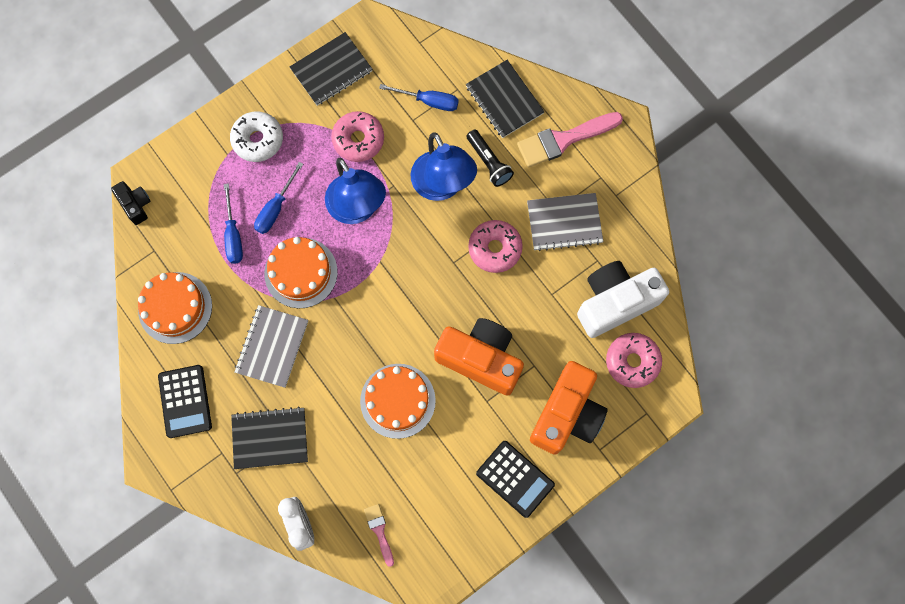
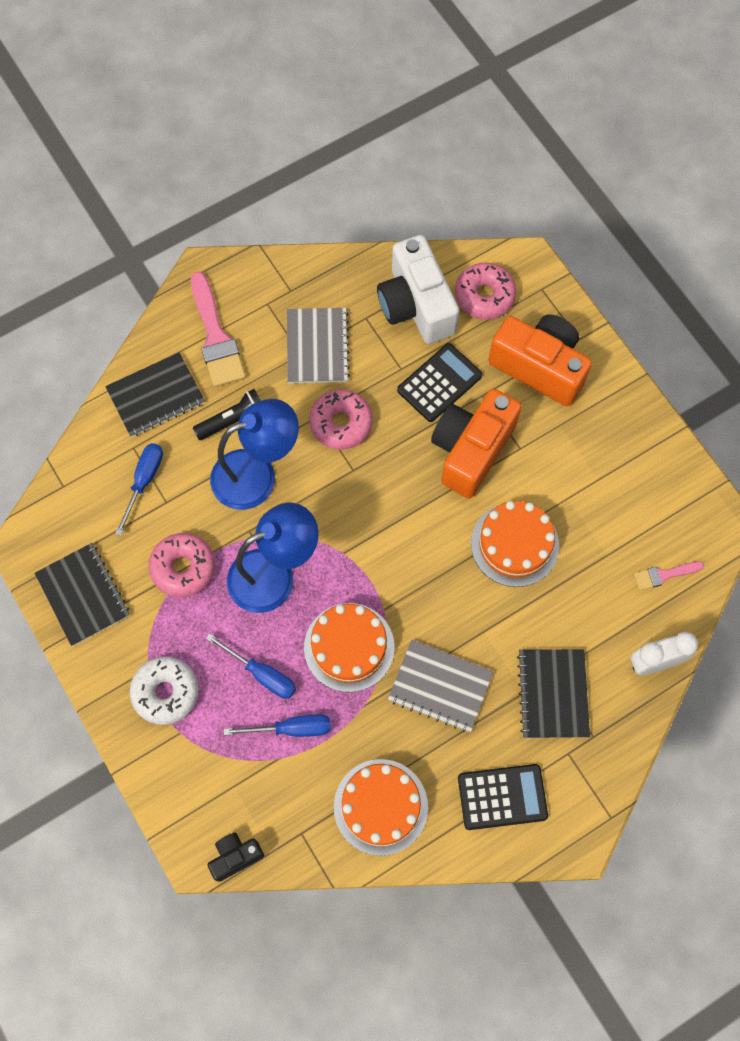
camera: 85 degrees left, 5 degrees down
black calculator [476,441,555,518] -> black calculator moved to [397,343,482,422]

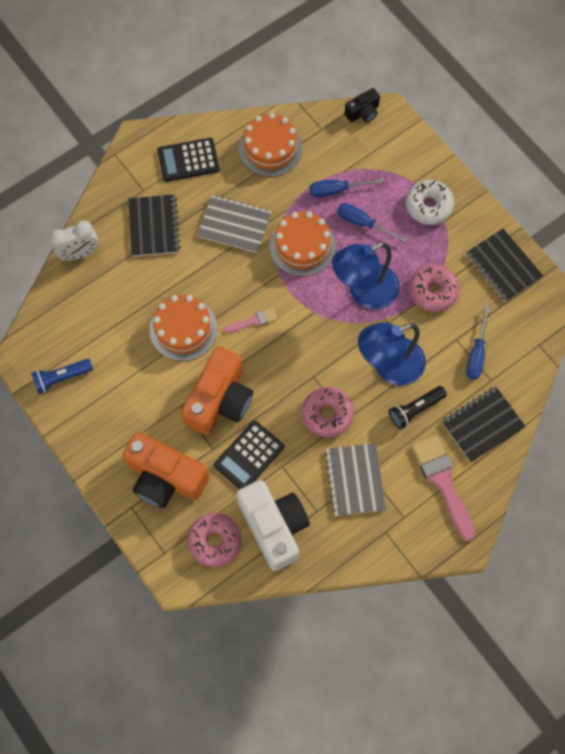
camera: 175 degrees right, 0 degrees up
pink brush [634,561,704,590] -> pink brush moved to [224,307,278,333]
none -> blue flashlight [31,359,93,394]

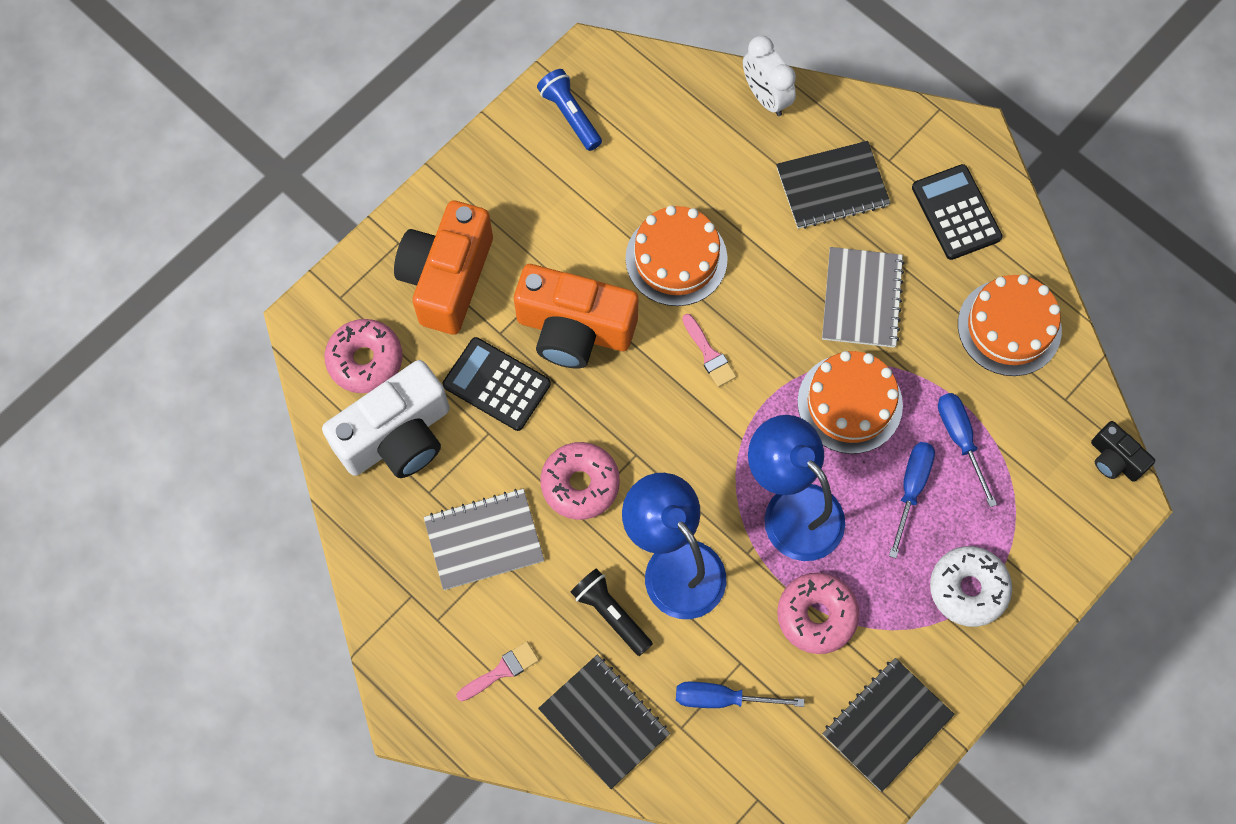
camera: 80 degrees right, 0 degrees up
pink brush [412,435,475,541] -> pink brush [456,642,539,701], size x0.52

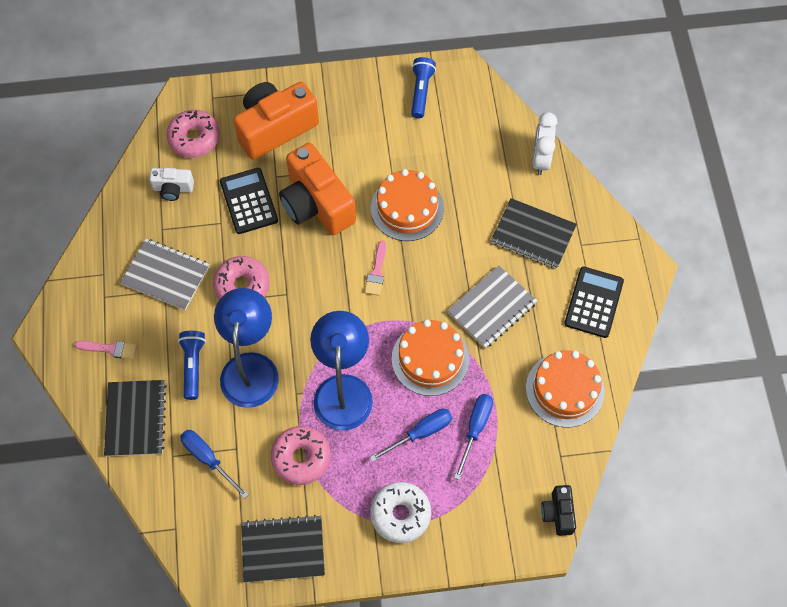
camera: 40 degrees right, 5 degrees down
white camera [322,360,450,478] -> white camera [149,168,194,201], size x0.49
black flashlight [571,568,653,656] -> blue flashlight [178,331,206,400]

